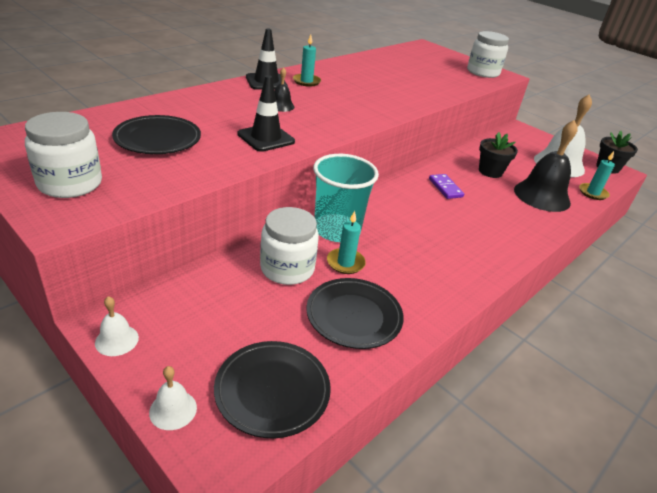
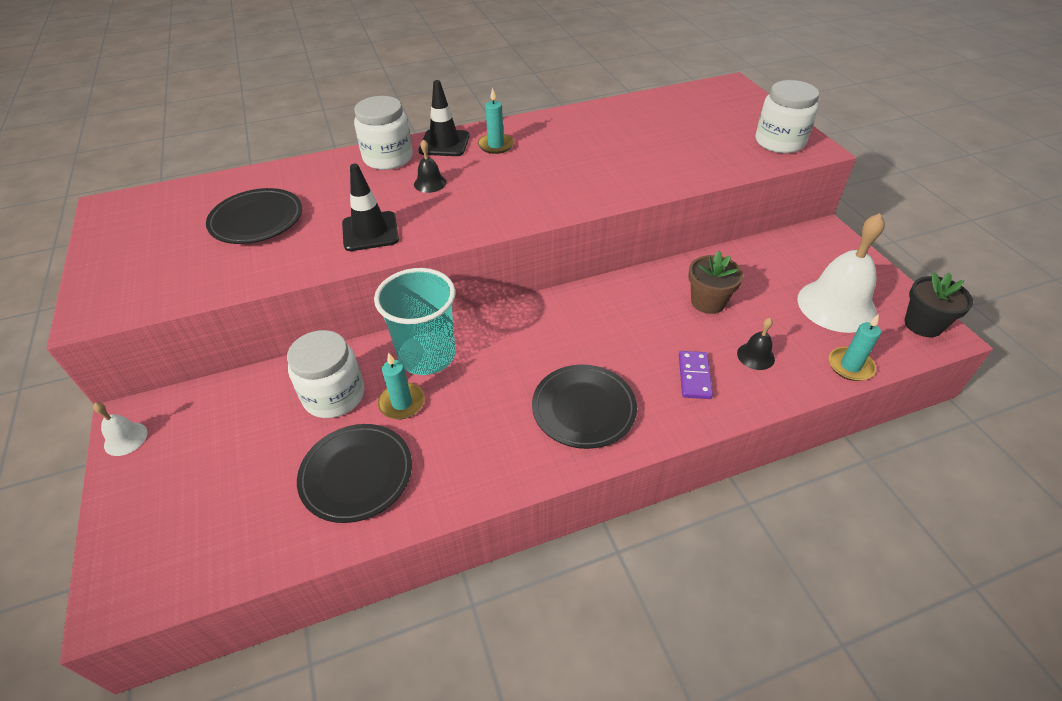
camera: 30 degrees right, 10 degrees up
white jar [25,112,102,198] -> white jar moved to [354,96,413,170]
white bell [149,366,197,430] -> none
black plate [214,341,331,438] -> black plate moved to [532,364,637,449]
purple domino [429,174,464,199] -> purple domino moved to [679,351,713,399]
black flower pot [479,132,518,178] -> brown flower pot [688,251,743,314]
black bell [514,120,578,212] -> black bell [737,318,775,370], size x0.45

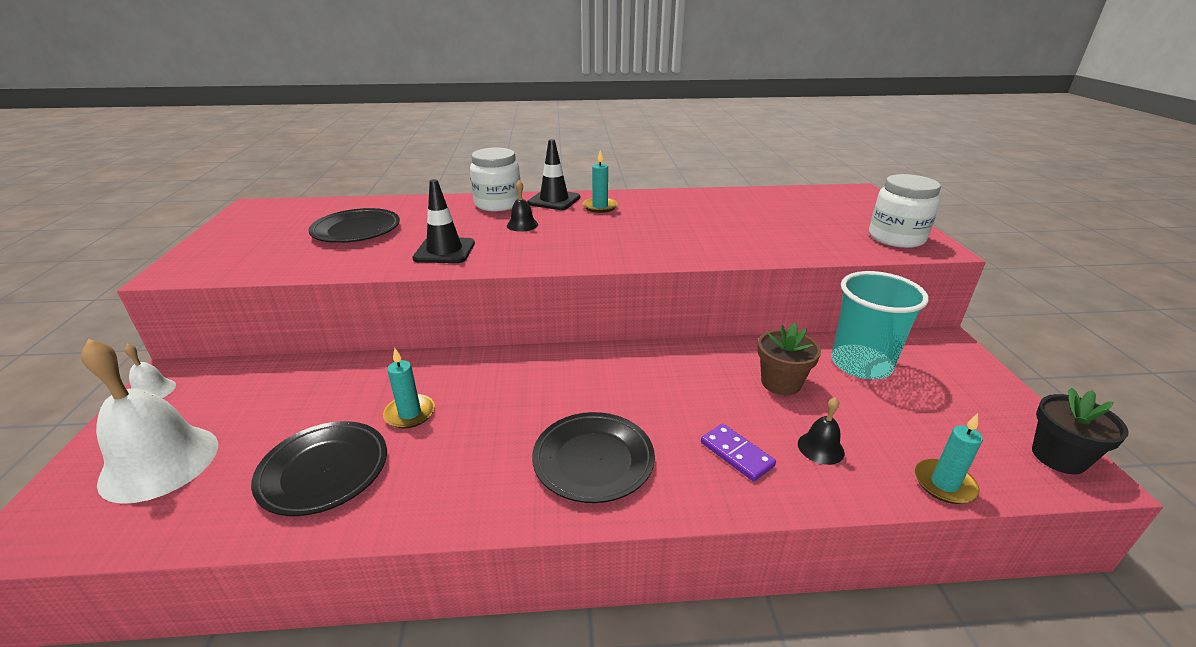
camera: 15 degrees right, 15 degrees down
white jar [287,330,364,418] -> none
turquoise cup [374,268,456,375] -> turquoise cup moved to [831,271,929,379]
purple domino [679,351,713,399] -> purple domino turned 60 degrees counterclockwise [701,424,776,482]
white bell [797,213,885,333] -> white bell moved to [81,339,218,504]

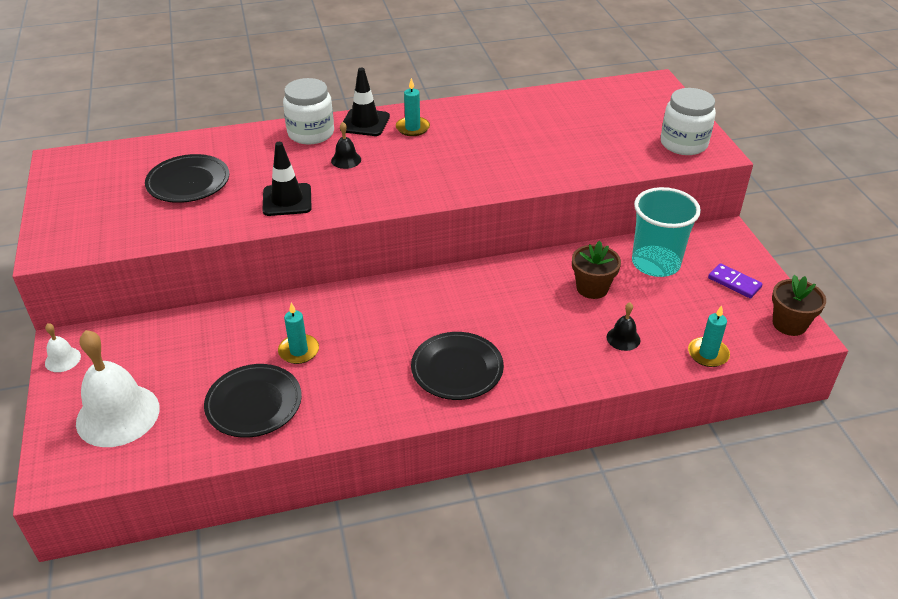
camera: 10 degrees left, 10 degrees up
purple domino [701,424,776,482] -> purple domino moved to [708,263,763,298]
black flower pot [1032,388,1129,474] -> brown flower pot [772,275,826,336]

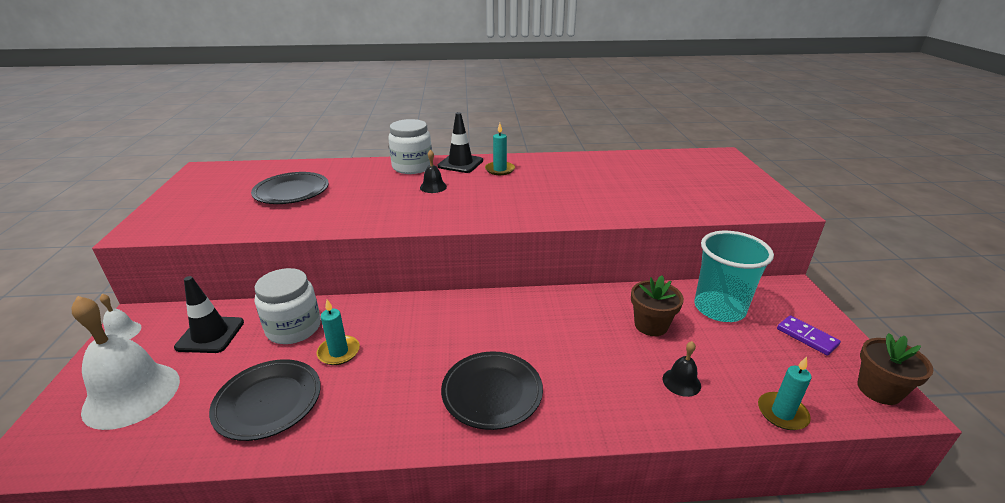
camera: 10 degrees right, 10 degrees down
black traffic cone [262,142,312,216] -> black traffic cone moved to [174,276,244,353]
white jar [661,88,716,155] -> white jar moved to [255,268,321,344]

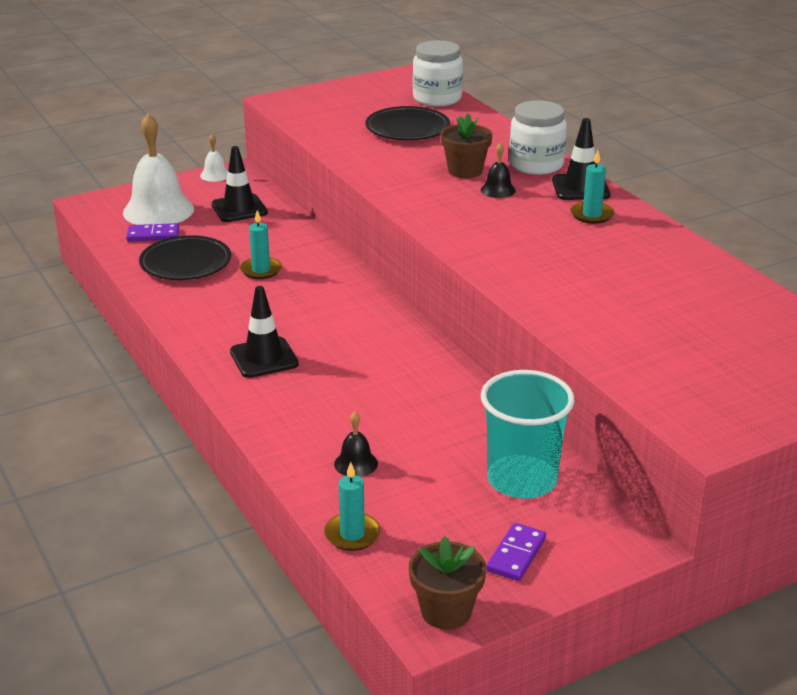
camera: 65 degrees right, 0 degrees up
white jar [255,268,321,344] -> white jar moved to [413,40,463,107]
black plate [441,352,543,430] -> black traffic cone [230,286,299,378]
brown flower pot [631,275,684,336] -> brown flower pot moved to [440,113,493,178]
none -> purple domino [126,223,179,241]

